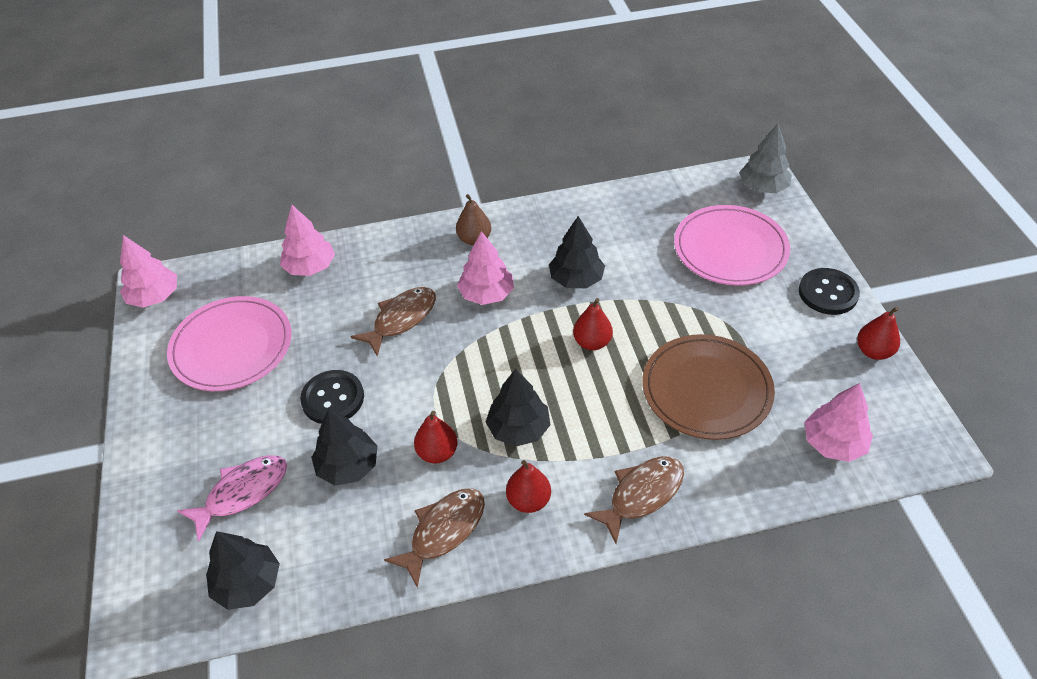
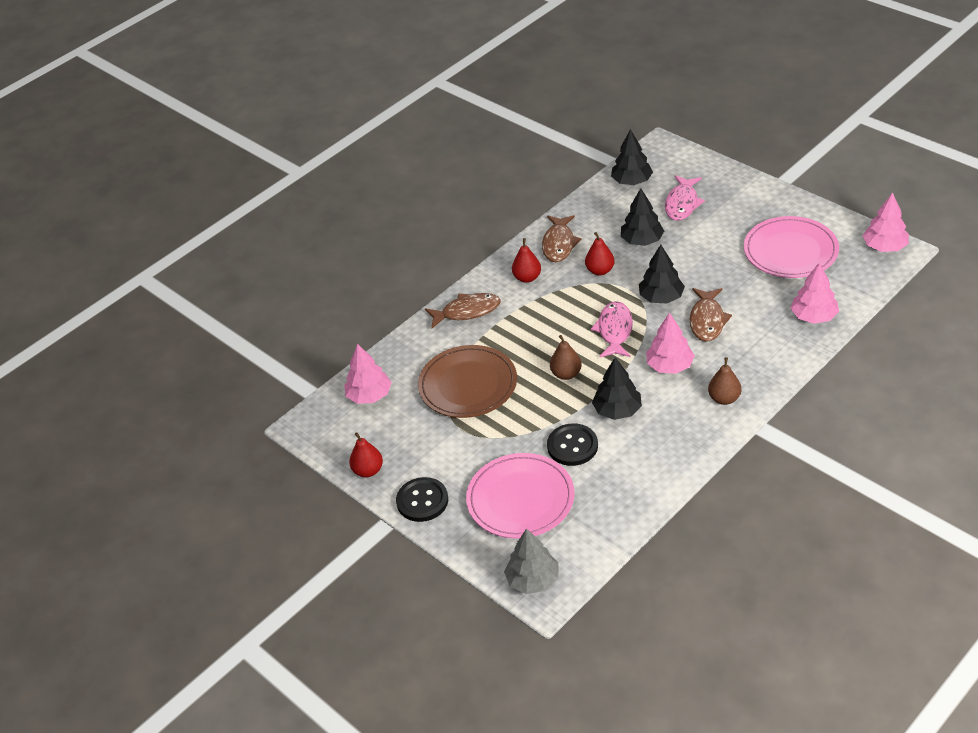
camera: 150 degrees right, 5 degrees down
black button [300,370,364,424] -> black button moved to [547,423,598,466]
black tree [486,369,550,447] -> black tree moved to [639,245,685,304]
red pear [573,298,613,350] -> brown pear [550,335,581,380]
brown fish [584,456,684,544] -> brown fish turned 120 degrees counterclockwise [425,293,501,328]
none -> pink fish [591,301,633,357]

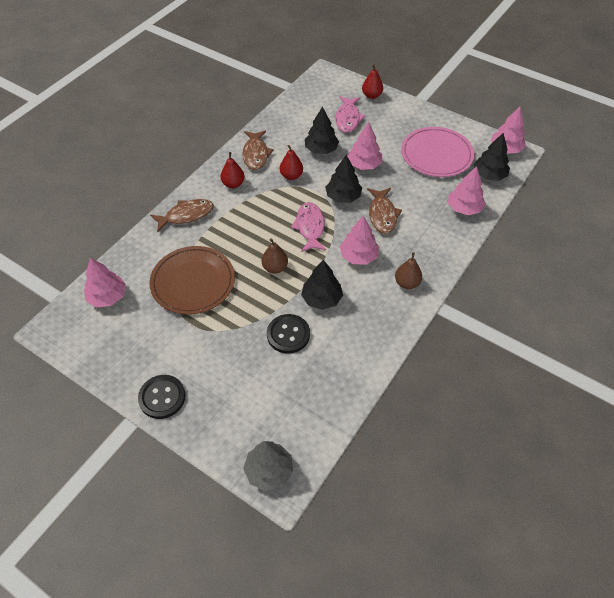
camera: 15 degrees left, 10 degrees up
red pear [349,432,383,477] -> red pear moved to [362,64,383,99]
pink plate [466,453,575,539] -> none
black tree [611,129,653,185] -> black tree moved to [474,133,510,181]
none -> pink tree [347,122,382,170]

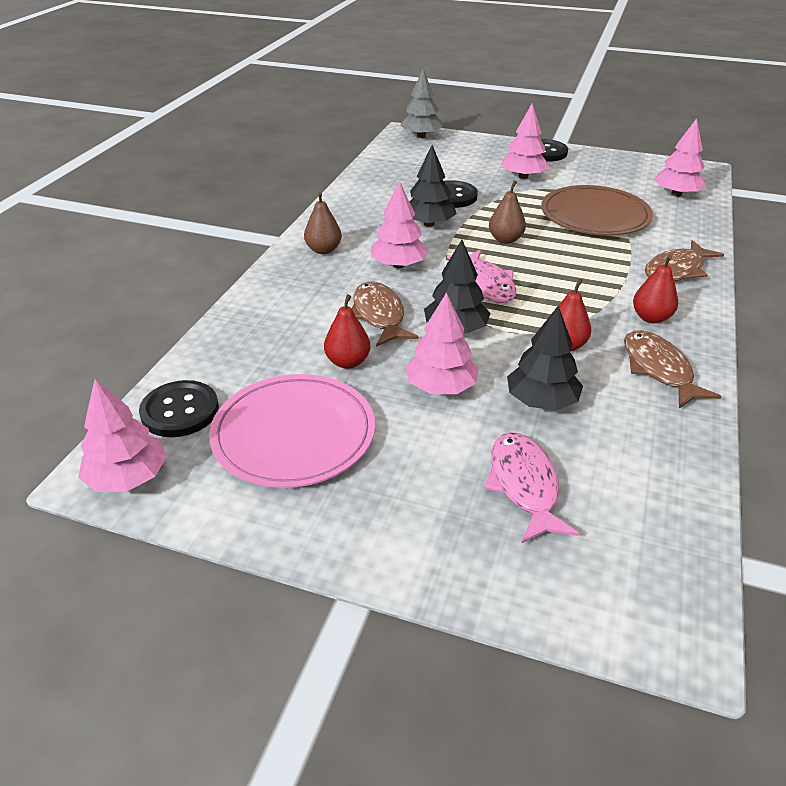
camera: 165 degrees right, 15 degrees down
red pear [362,64,383,99] -> red pear moved to [324,294,370,369]
pink tree [448,166,486,215] -> pink tree moved to [501,104,549,179]
black tree [474,133,510,181] -> black button [139,380,219,437]

